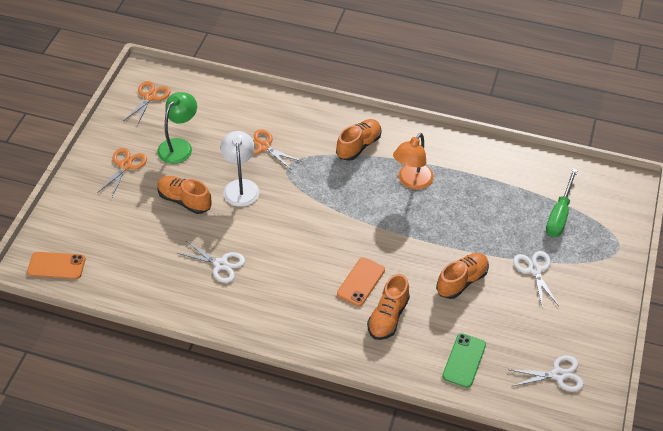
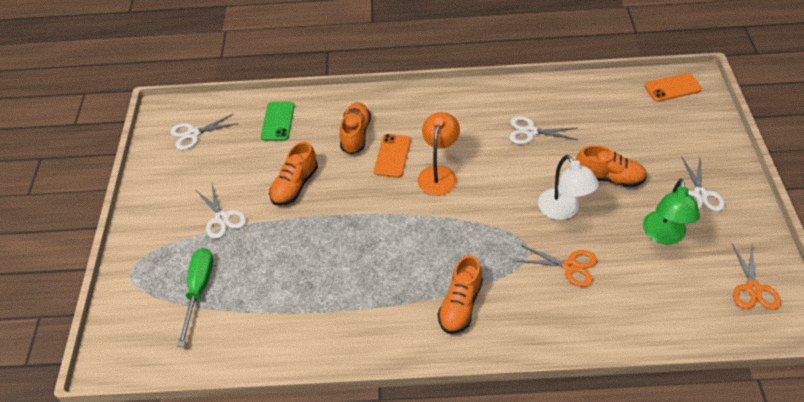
camera: 165 degrees right, 0 degrees up
orange scissors [97,148,147,197] -> white scissors [682,157,725,212]
orange lamp [393,133,434,190] -> orange lamp moved to [418,112,460,196]

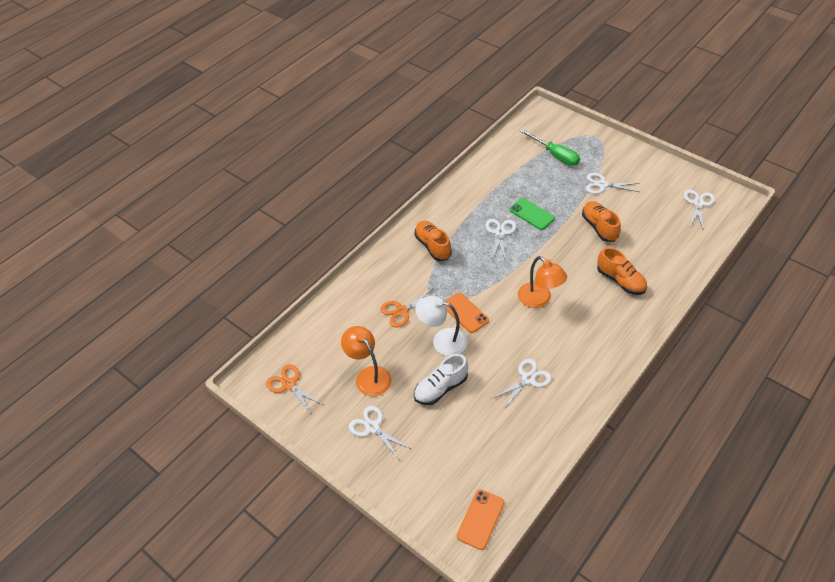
camera: 130 degrees right, 0 degrees up
green phone [261,102,295,141] -> green phone moved to [510,198,555,230]
orange phone [374,134,411,178] -> orange phone moved to [444,292,489,333]
orange shoe [576,145,647,187] -> white shoe [414,354,468,405]
green lamp [643,179,700,244] -> orange lamp [341,326,391,396]
none -> white scissors [485,219,516,261]

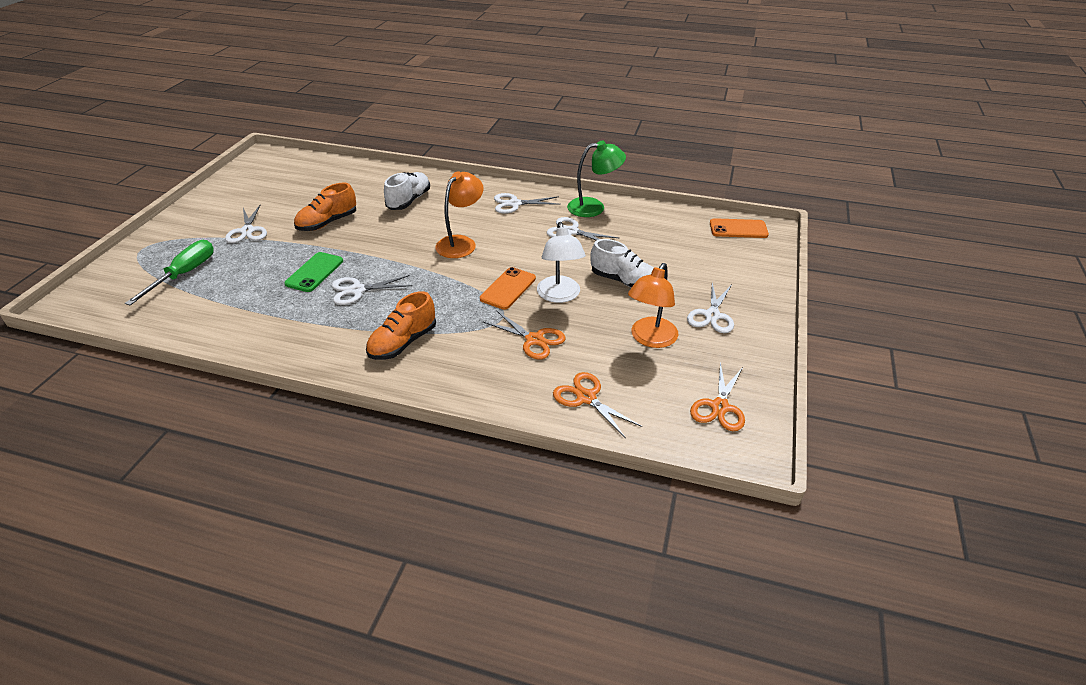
camera: 115 degrees left, 10 degrees down
orange shoe [597,247,647,295] -> white shoe [384,172,430,210]
white scissors [684,189,715,229] -> white scissors moved to [494,193,561,214]
none -> orange scissors [553,372,643,439]
none -> green lamp [567,140,626,217]

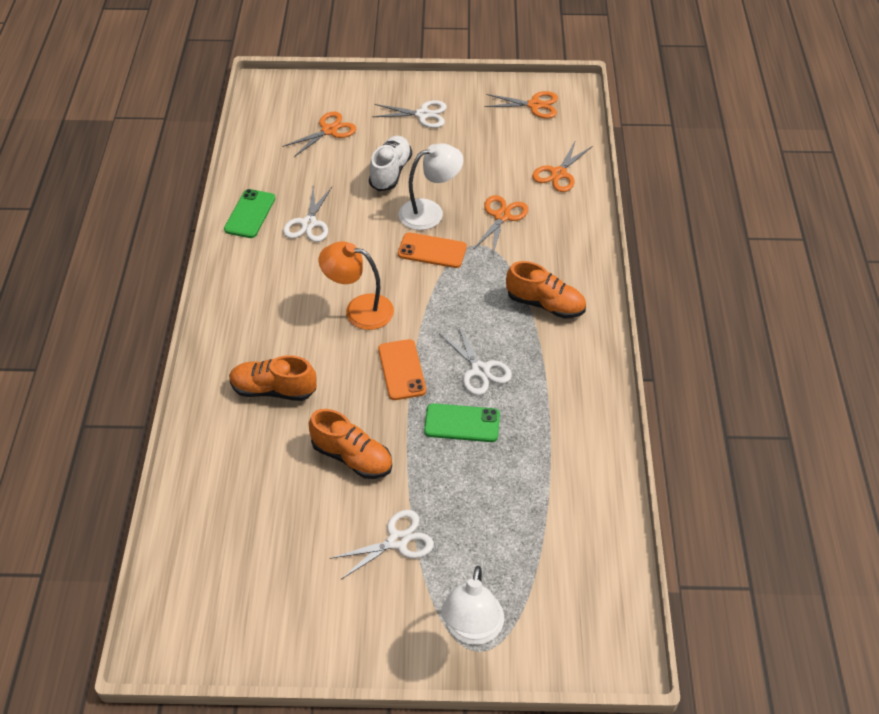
camera: 105 degrees left, 10 degrees up
green screwdriver [125,240,214,305] -> none
white shoe [384,172,430,210] -> orange shoe [229,355,317,401]
white scissors [494,193,561,214] -> none
green lamp [567,140,626,217] -> green phone [224,189,275,238]
orange lamp [628,263,678,348] -> none
orange phone [710,218,769,238] -> orange phone moved to [378,339,426,400]
none -> orange scissors [282,112,356,157]
none -> white lamp [441,566,504,645]

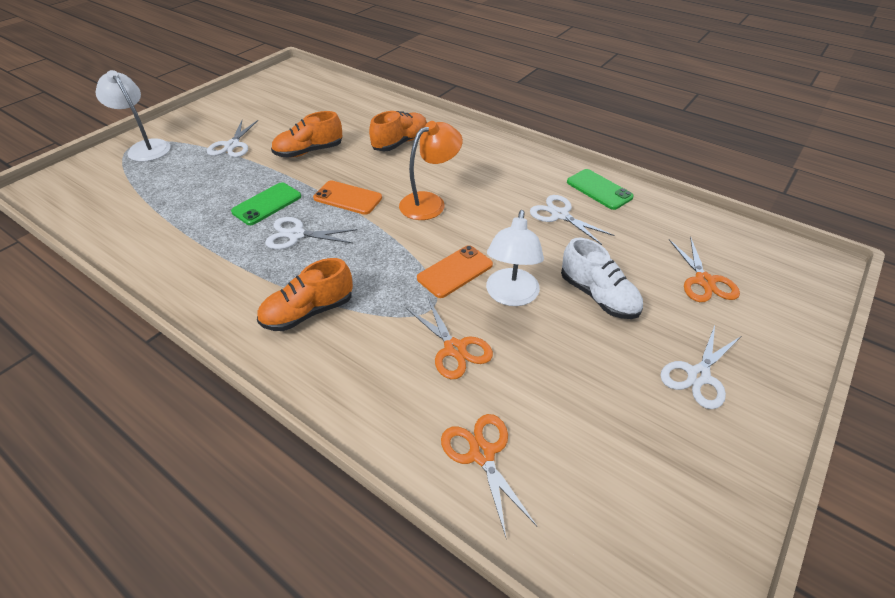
camera: 125 degrees right, 5 degrees down
orange scissors [485,91,558,119] -> none

